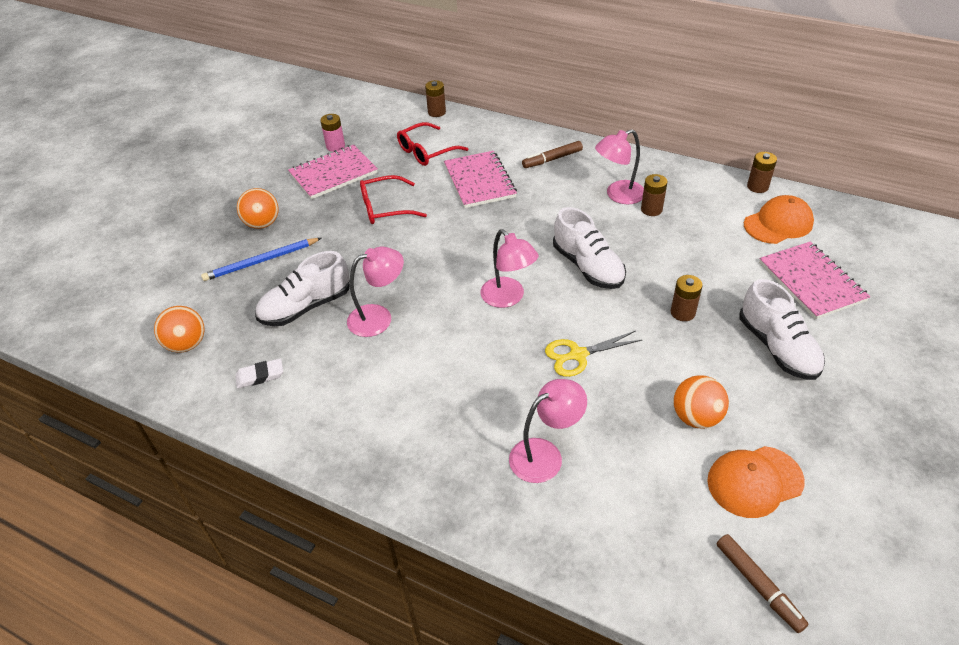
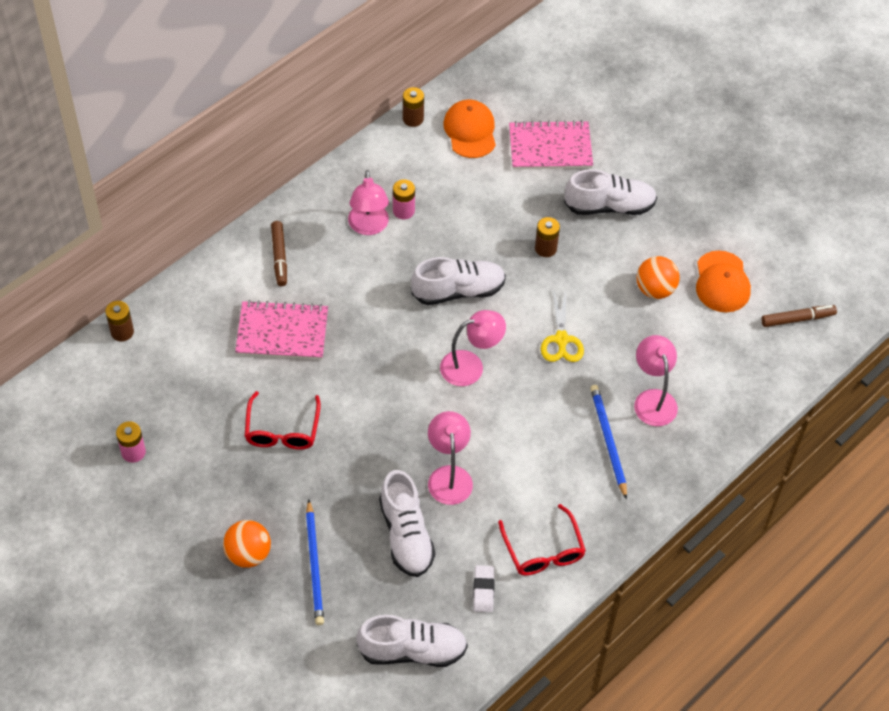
camera: 75 degrees left, 10 degrees up
orange ball [154,306,205,353] -> white shoe [356,615,468,667]
pink notebook [288,145,378,199] -> none
red glasses [397,122,468,166] -> red glasses moved to [498,504,586,576]
brown battery [641,174,668,216] -> pink battery [393,179,415,219]
none -> blue pencil [590,385,627,499]

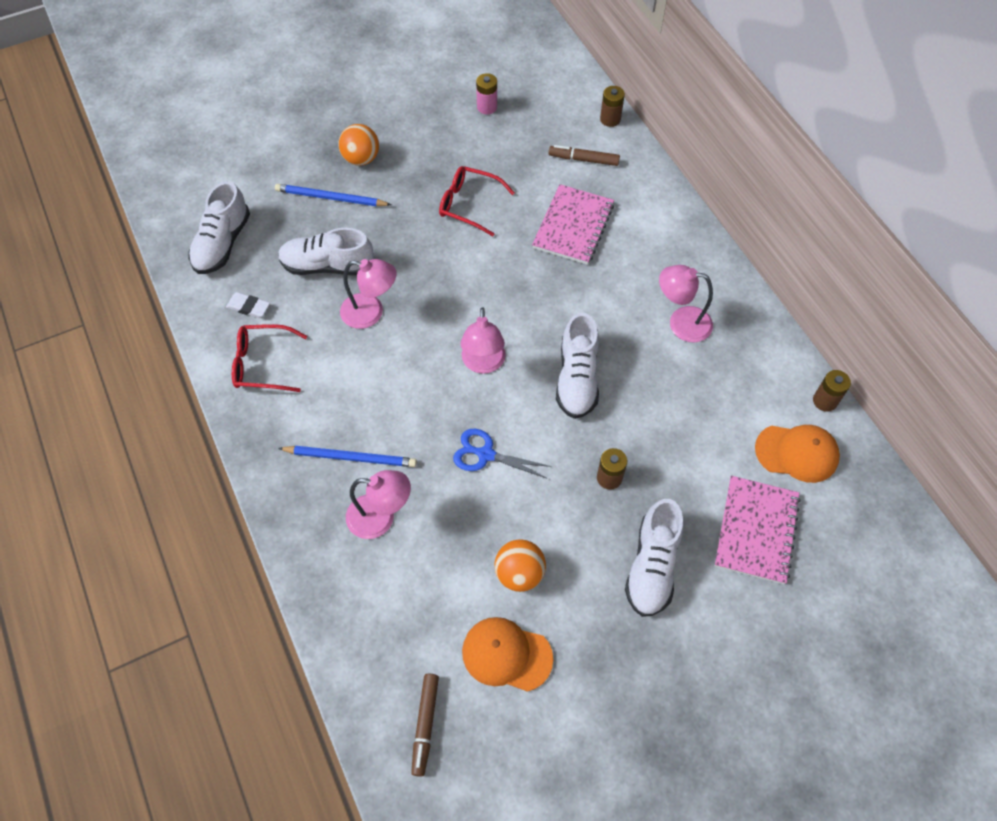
camera: 110 degrees right, 5 degrees up
brown marker [271,221,287,286] -> brown marker moved to [549,145,620,166]
pink battery [393,179,415,219] -> none
yellow scissors [541,290,584,362] -> blue scissors [453,429,552,479]

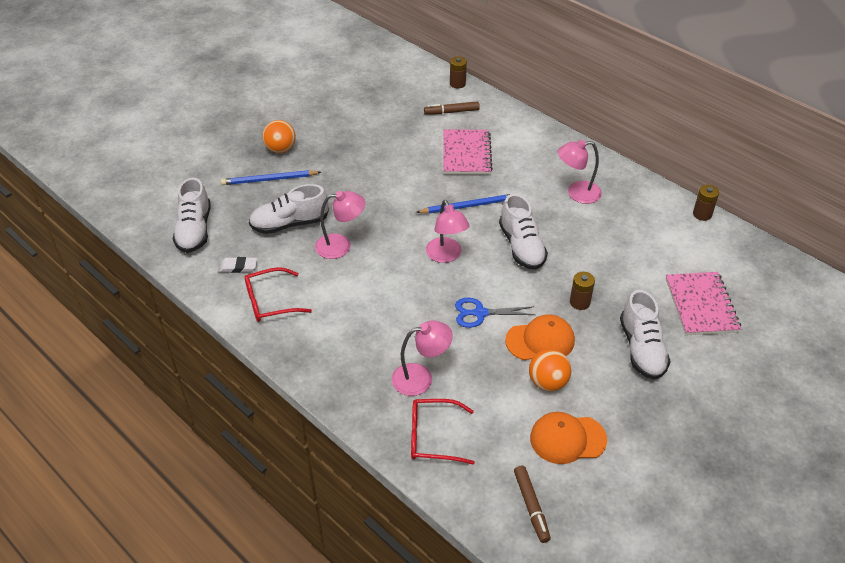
camera: 20 degrees left, 15 degrees down
blue pencil [278,446,417,467] -> blue pencil moved to [416,194,510,214]
red glasses [439,166,515,236] -> red glasses moved to [411,399,475,465]
pink battery [476,73,497,114] -> none
orange cap [755,425,840,483] -> orange cap moved to [505,315,575,360]

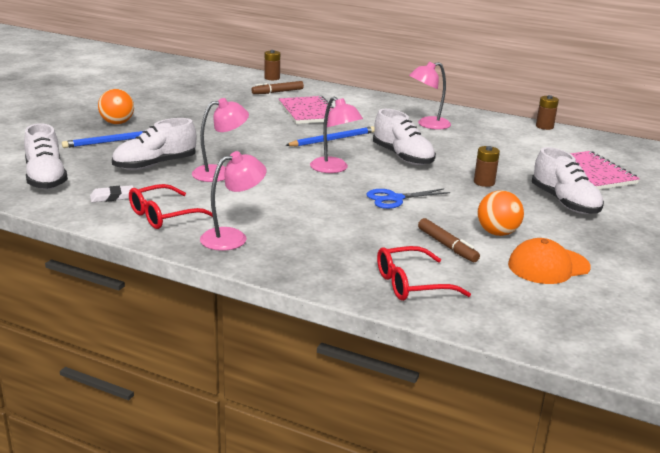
camera: 20 degrees left, 20 degrees down
pink lamp [391,321,453,396] -> pink lamp moved to [200,151,266,251]
orange cap [505,315,575,360] -> none
brown marker [514,466,551,543] -> brown marker moved to [418,218,480,262]

